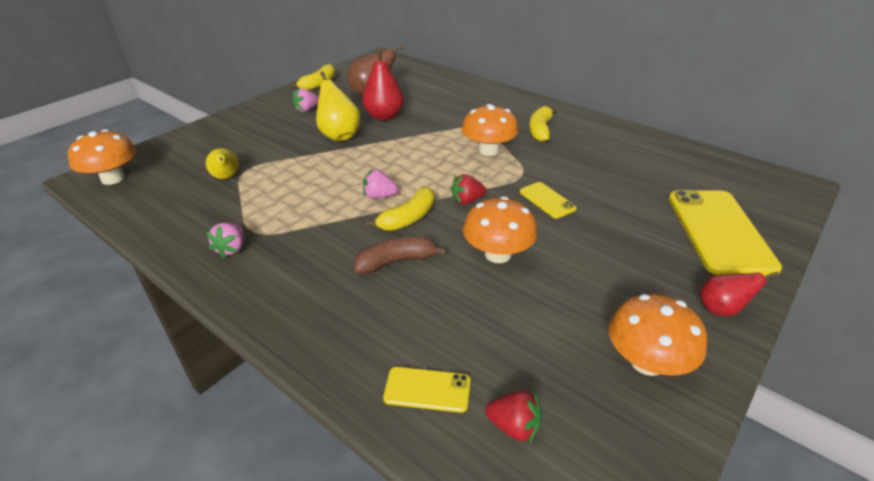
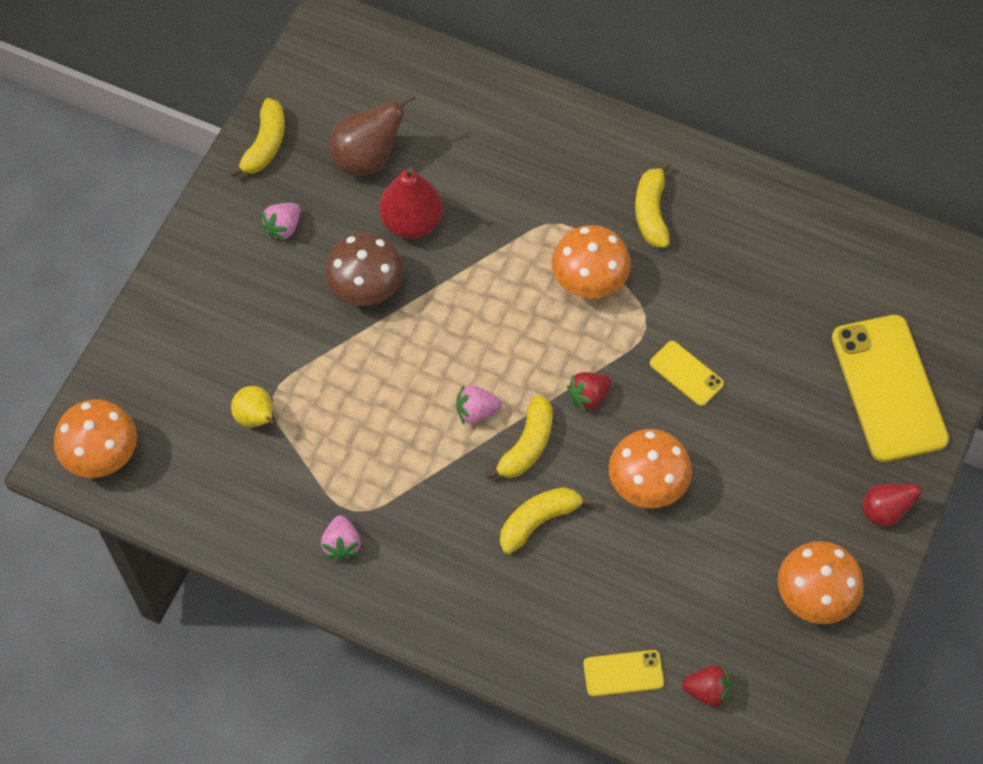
camera: 15 degrees left, 25 degrees up
yellow pear [316,71,361,141] -> brown mushroom [324,232,404,306]
brown banana [354,237,447,274] -> yellow banana [500,487,594,554]

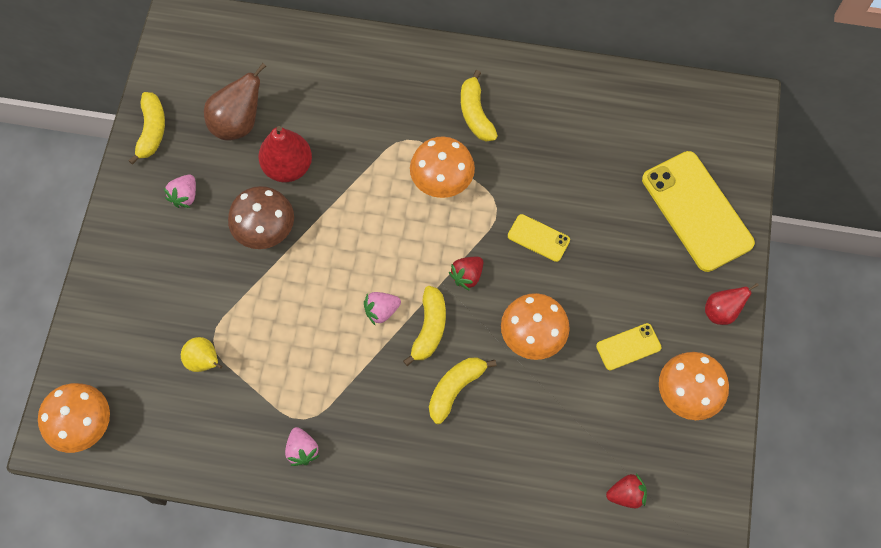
camera: 15 degrees left, 5 degrees up
yellow phone [583,650,664,697] -> yellow phone moved to [596,323,661,370]

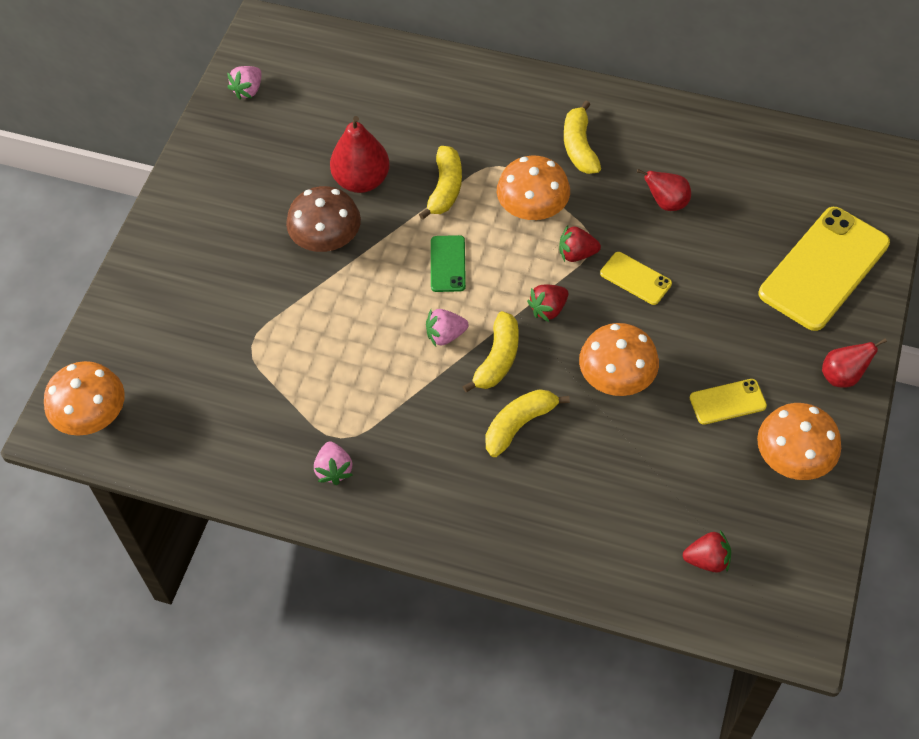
camera: 10 degrees right, 10 degrees down
yellow banana [128,92,165,165] -> yellow banana moved to [419,146,462,220]
pink strawberry [164,175,196,208] -> pink strawberry moved to [227,66,262,100]
yellow pear [181,337,222,372] -> none
brown pear [204,63,266,140] -> none
yellow phone [642,151,755,272] -> yellow phone turned 60 degrees clockwise [759,207,890,331]
none -> green phone [431,235,466,292]
none -> red strawberry [559,226,601,262]
none -> red pear [637,169,691,211]

